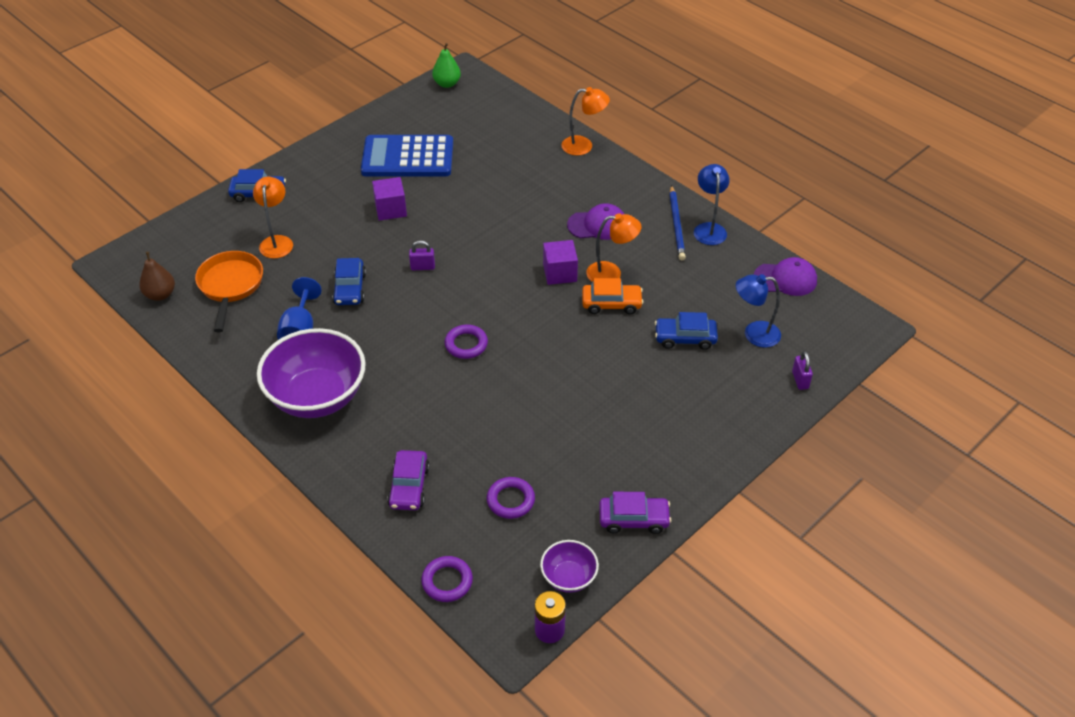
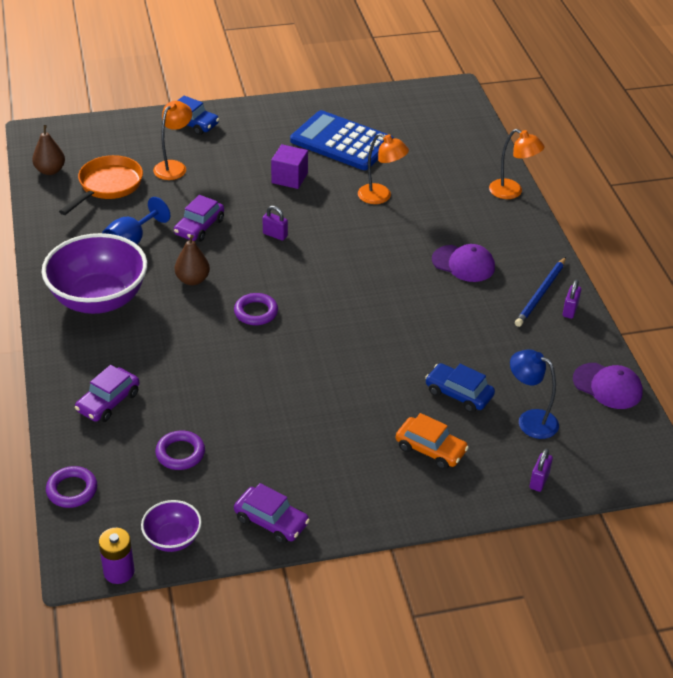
camera: 30 degrees right, 5 degrees down
blue car [332,258,366,305] -> purple car [174,195,224,242]
green pear [432,43,461,88] -> none
purple cube [543,240,578,285] -> none
orange car [582,278,643,314] -> orange car moved to [396,413,469,469]
orange lamp [586,213,641,282] -> orange lamp moved to [358,133,409,204]
blue lamp [694,164,730,245] -> purple padlock [563,279,581,319]
none -> brown pear [175,235,210,285]

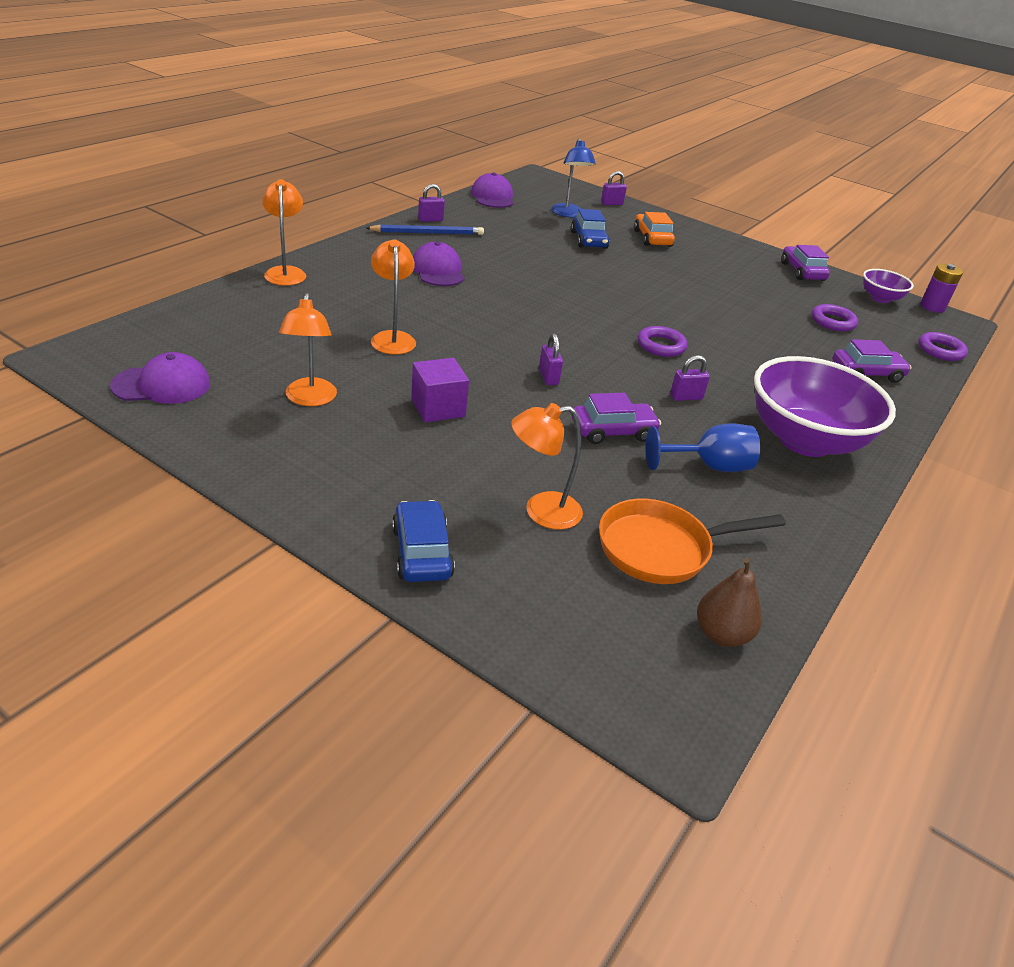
camera: 135 degrees left, 5 degrees down
brown pear [175,235,210,285] -> purple padlock [670,355,710,401]
blue calculator [290,110,394,170] -> orange lamp [279,293,337,406]
none -> purple cap [110,352,210,404]

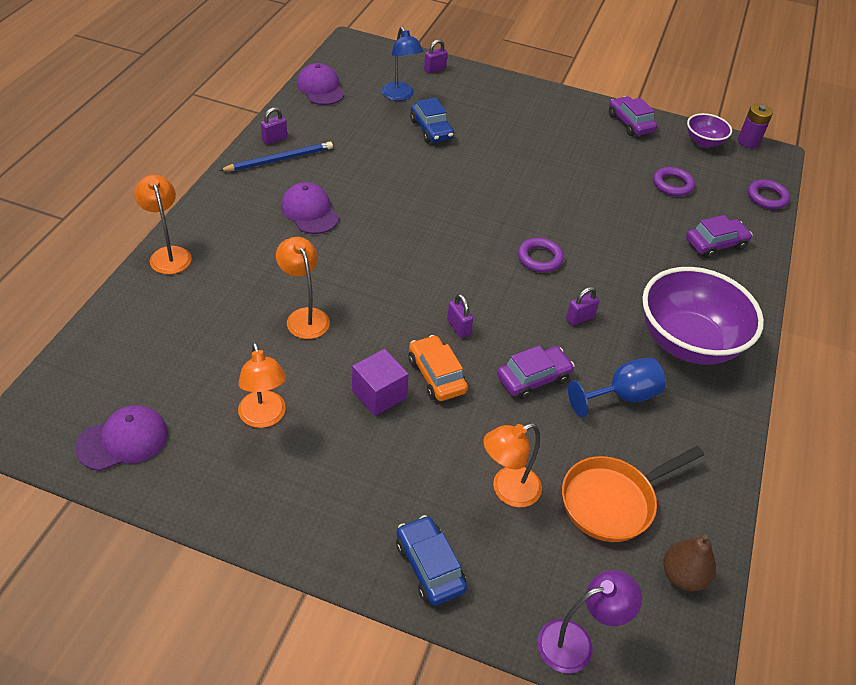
camera: 15 degrees left, 10 degrees up
orange car [634,212,675,247] -> orange car moved to [409,335,468,401]
none -> purple lamp [538,570,642,673]

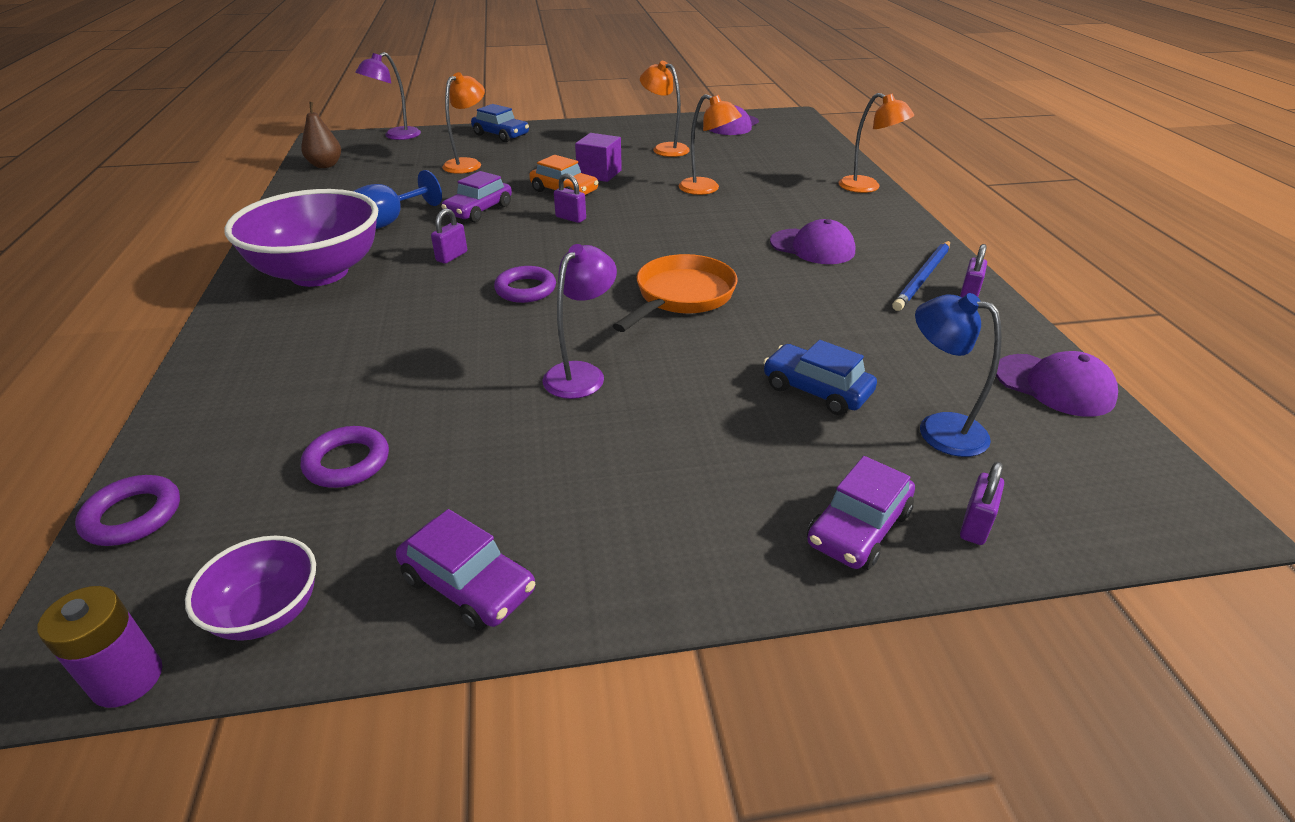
camera: 155 degrees right, 10 degrees down
orange pan [562,446,704,542] -> orange pan moved to [613,254,738,332]
purple car [686,215,752,258] -> purple car moved to [807,456,915,570]
none -> purple lamp [543,244,617,399]

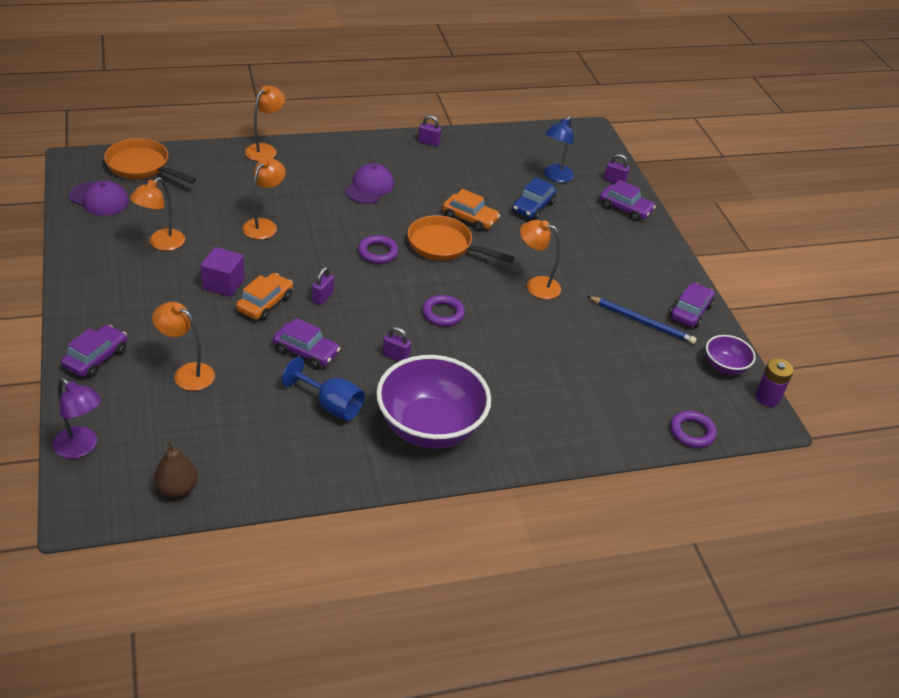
camera: 100 degrees left, 5 degrees up
purple ring [301,426,389,488] -> purple ring moved to [358,235,399,264]
blue car [471,104,529,142] -> purple car [61,325,127,378]
purple lamp [543,244,617,399] -> orange lamp [520,220,561,299]
blue pencil [892,241,950,311] -> blue pencil moved to [587,296,697,344]
purple cap [996,351,1118,417] -> none
none -> orange pan [104,138,196,184]
none -> orange car [443,189,500,231]

